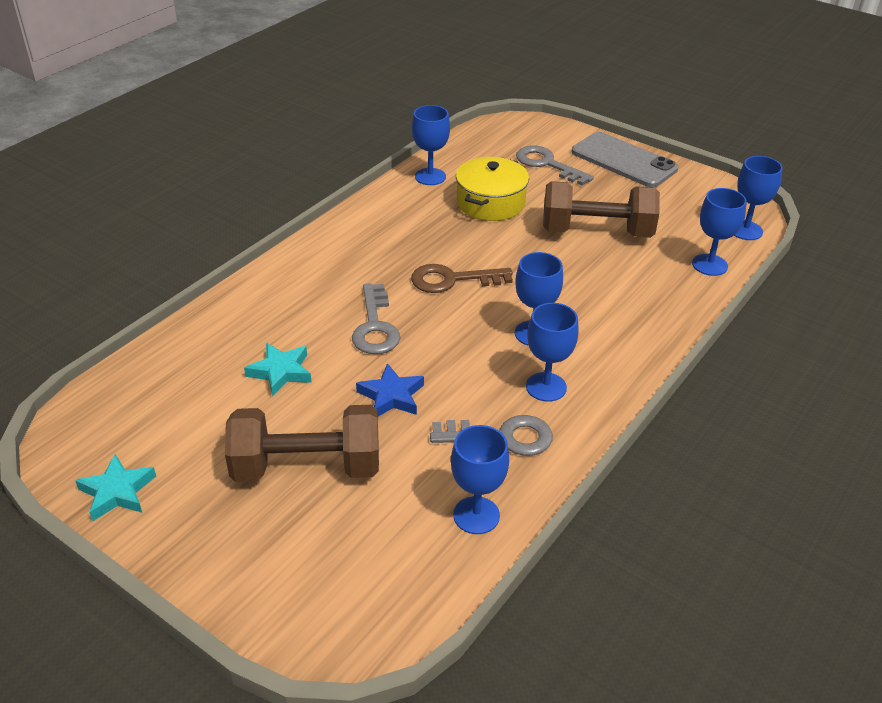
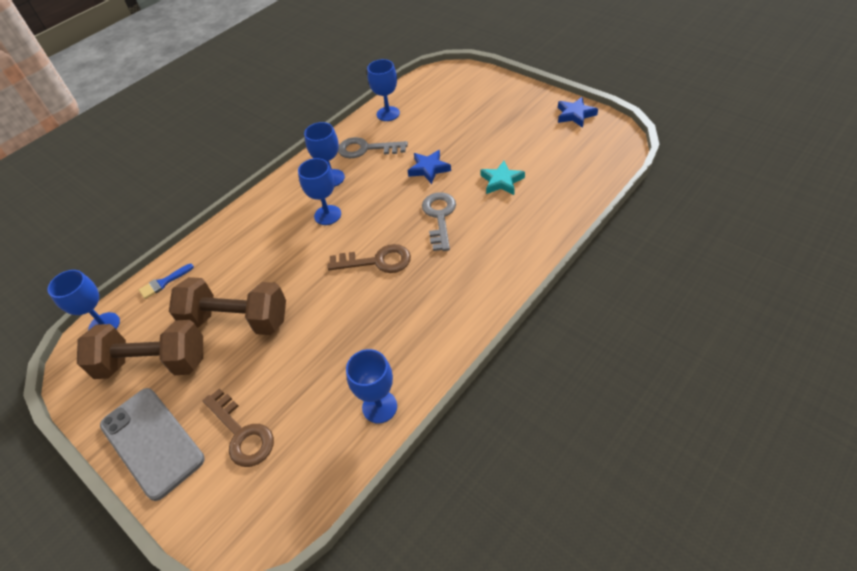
camera: 170 degrees left, 10 degrees up
turquoise star [75,455,156,521] -> blue star [558,97,598,128]
brown dumbbell [225,405,379,482] -> brown dumbbell moved to [77,320,203,379]
yellow pot [456,157,529,221] -> none
grey key [516,145,594,185] -> brown key [203,389,274,467]
blue goblet [692,188,747,276] -> blue brush [139,264,194,299]

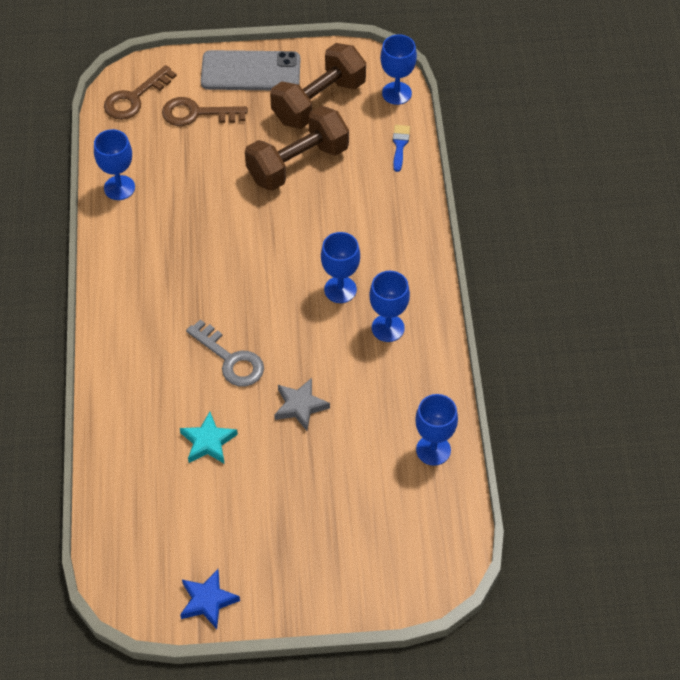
camera: 130 degrees right, 5 degrees up
brown key [328,244,411,273] -> brown key moved to [104,65,177,120]
grey key [338,137,408,158] -> none
blue star [408,150,451,184] -> grey star [274,378,330,431]

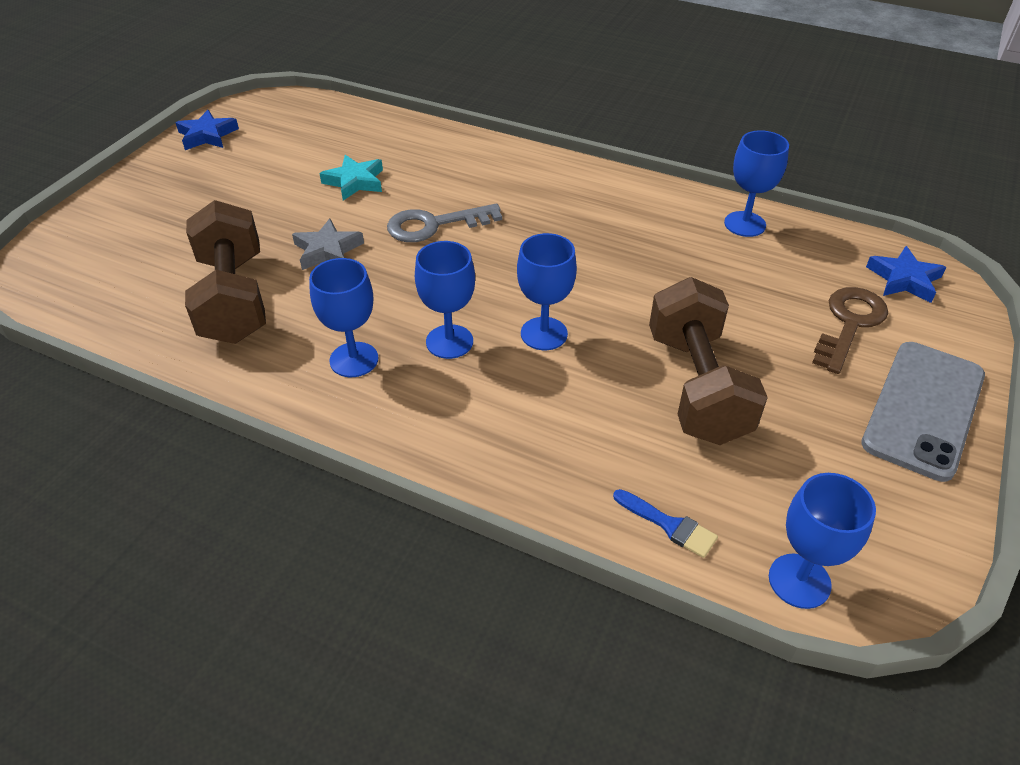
camera: 120 degrees right, 10 degrees down
brown key [104,65,177,120] -> blue star [866,246,946,303]
brown dumbbell [270,43,366,129] -> brown dumbbell moved to [185,200,266,344]
blue goblet [415,394,458,466] -> blue goblet moved to [517,233,577,350]

